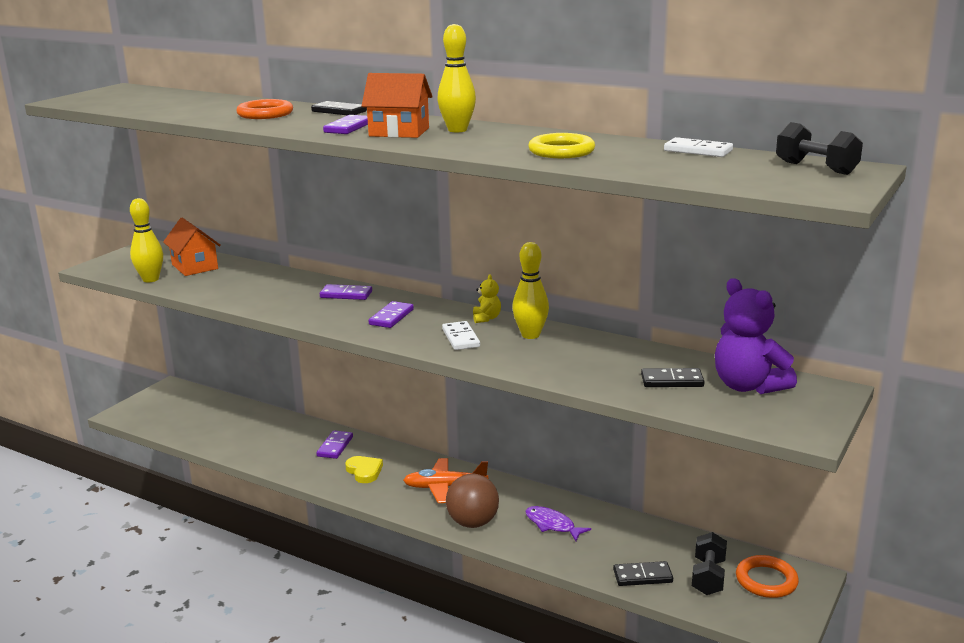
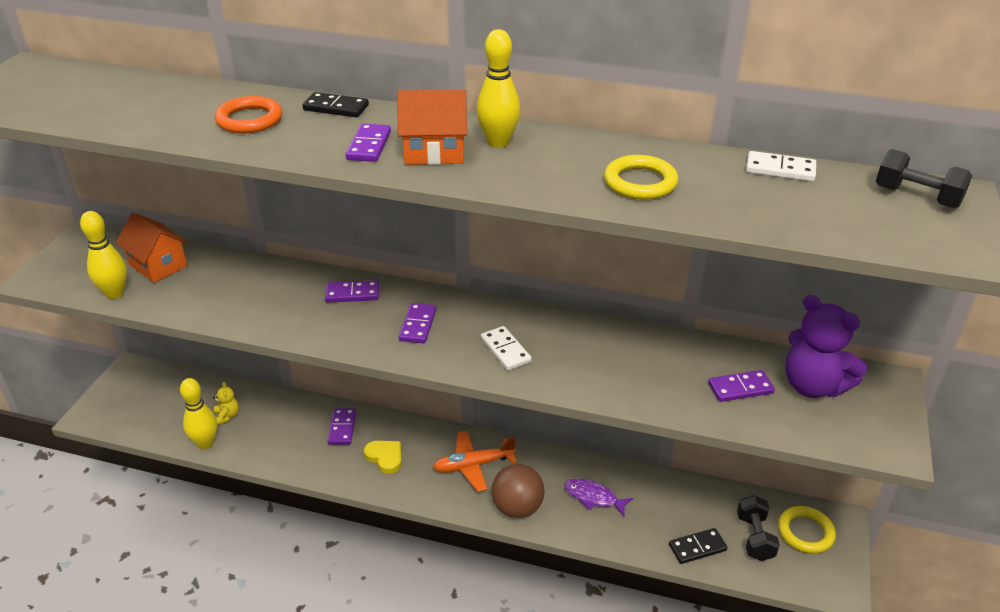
camera: 15 degrees left, 15 degrees up
yellow teddy bear [473,274,501,323] -> yellow teddy bear moved to [213,382,239,425]
yellow bowling pin [512,242,549,339] -> yellow bowling pin moved to [180,378,217,449]
black domino [641,368,705,387] -> purple domino [708,370,775,402]
orange ring [736,555,799,598] -> yellow ring [778,506,836,554]

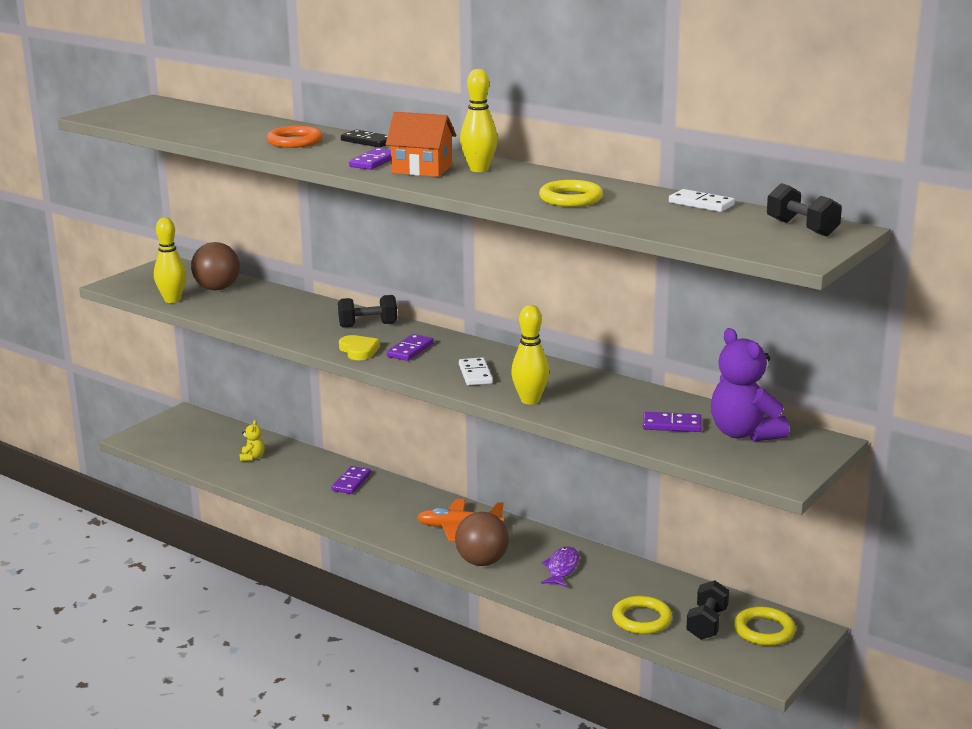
camera: 20 degrees right, 15 degrees down
orange house [116,212,188,283] -> brown ball [191,242,240,290]
yellow bowling pin [180,378,217,449] -> yellow bowling pin moved to [511,305,549,405]
purple domino [325,280,379,303] -> black dumbbell [338,295,397,327]
yellow heart [364,441,402,474] -> yellow heart moved to [339,335,380,360]
purple fish [564,479,633,516] -> purple fish turned 60 degrees clockwise [541,547,579,587]
black domino [669,528,728,564] -> yellow ring [612,596,672,634]

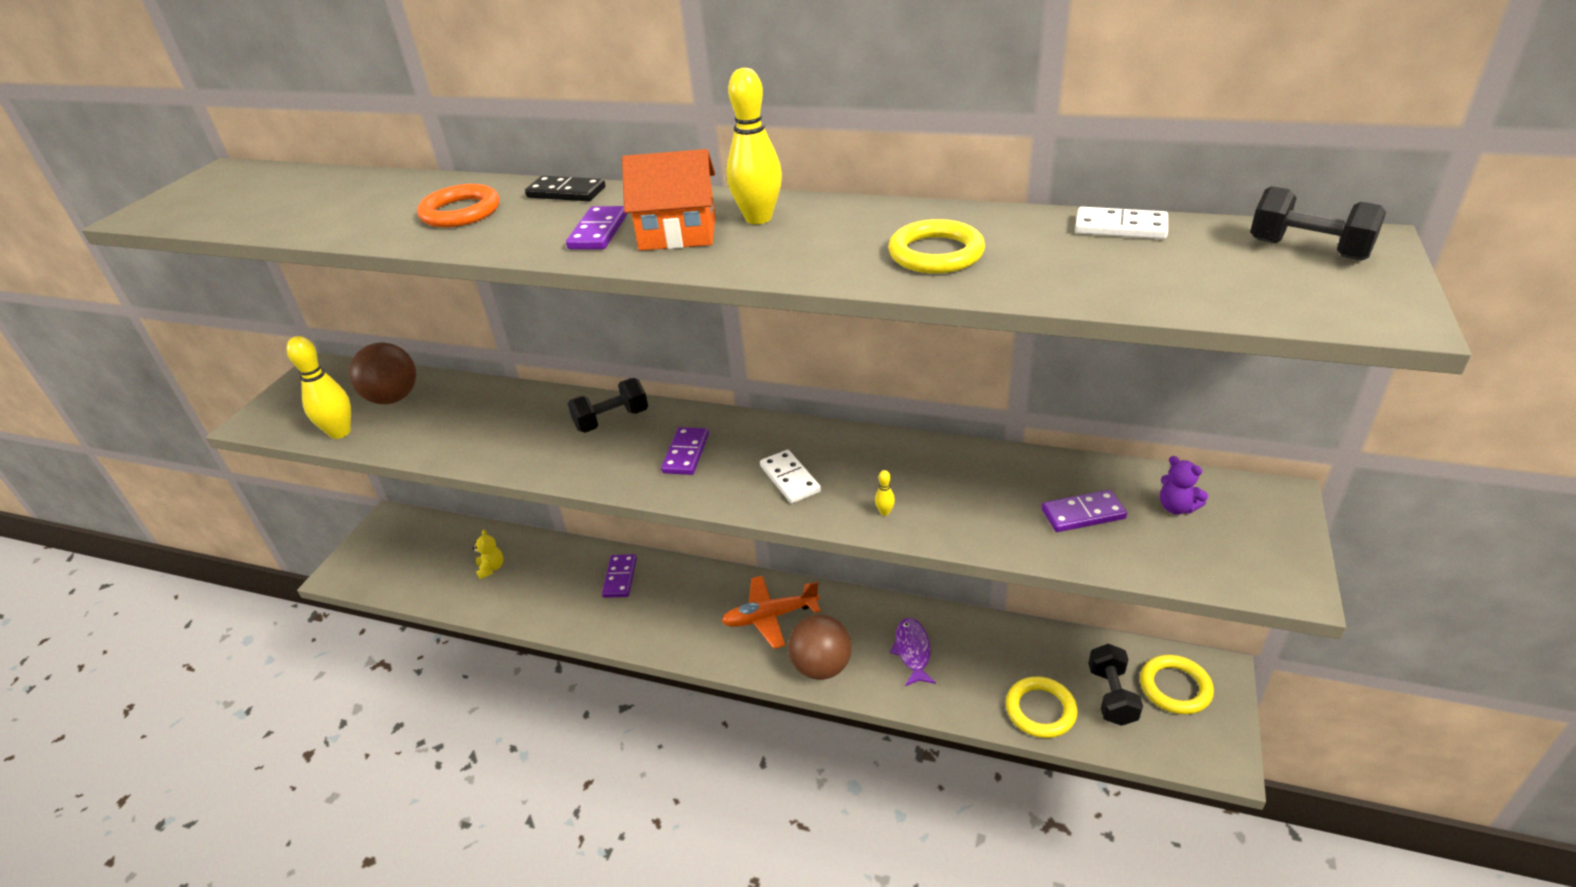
camera: 15 degrees left, 15 degrees up
yellow heart [339,335,380,360] -> none
yellow bowling pin [511,305,549,405] -> yellow bowling pin [875,470,895,516], size x0.40
purple teddy bear [711,328,789,442] -> purple teddy bear [1160,456,1208,514], size x0.46

